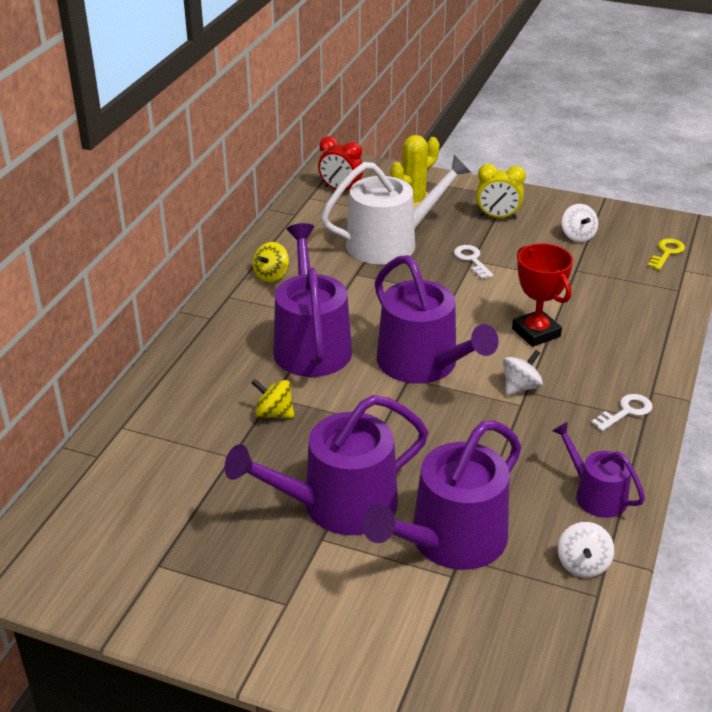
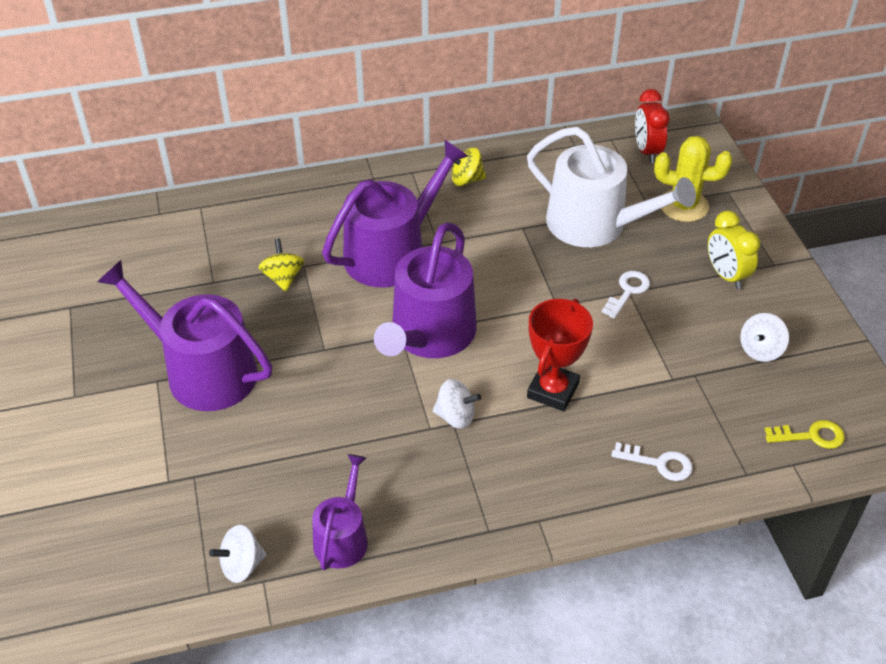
camera: 55 degrees right, 10 degrees up
purple watering can [362,421,521,570] -> none
white key [591,394,652,431] -> white key moved to [611,442,693,481]

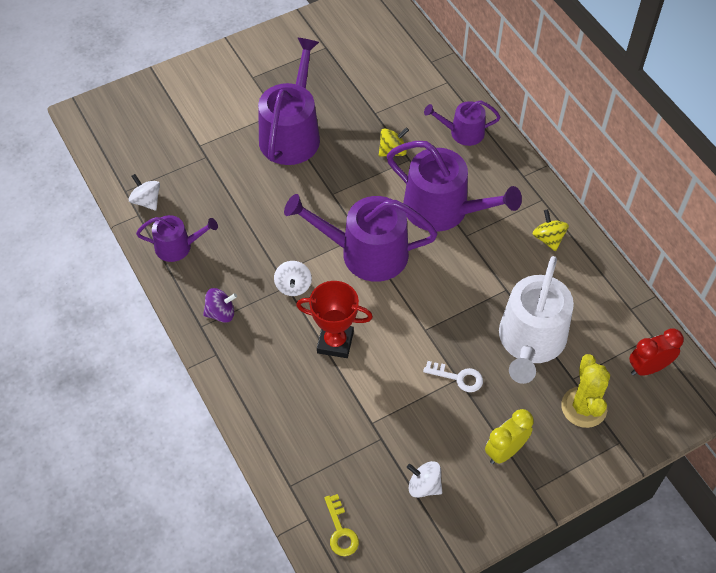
camera: 75 degrees right, 10 degrees up
white key [611,442,693,481] -> none
none -> purple spinning top [203,288,237,323]
none -> purple watering can [424,100,500,146]

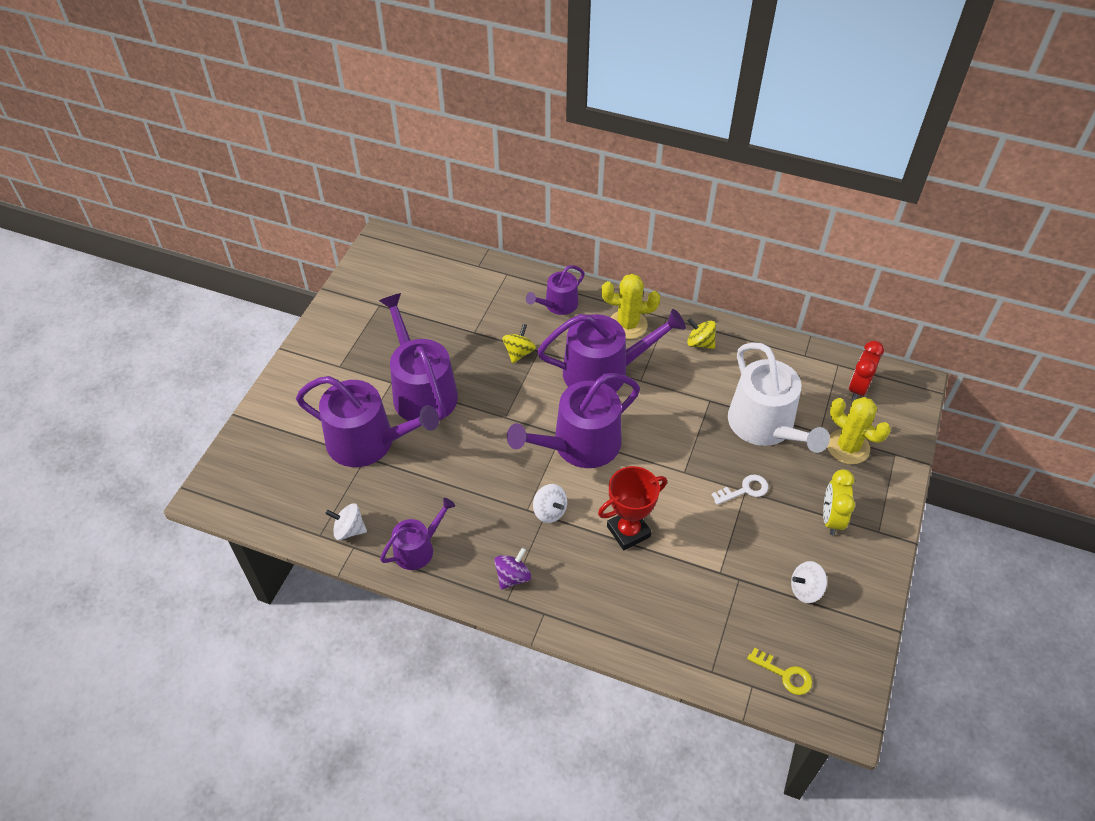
camera: 40 degrees left, 5 degrees down
none -> purple watering can [296,376,439,467]
none -> yellow cactus [602,274,660,339]

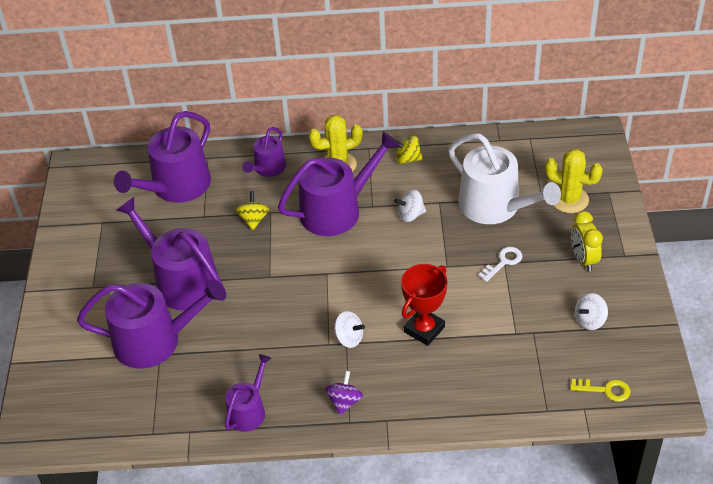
camera: 20 degrees left, 5 degrees down
white spinning top [325,503,367,540] -> white spinning top moved to [394,190,426,222]
purple watering can [507,373,640,468] -> purple watering can moved to [114,111,211,203]
red clock [848,341,884,400] -> none

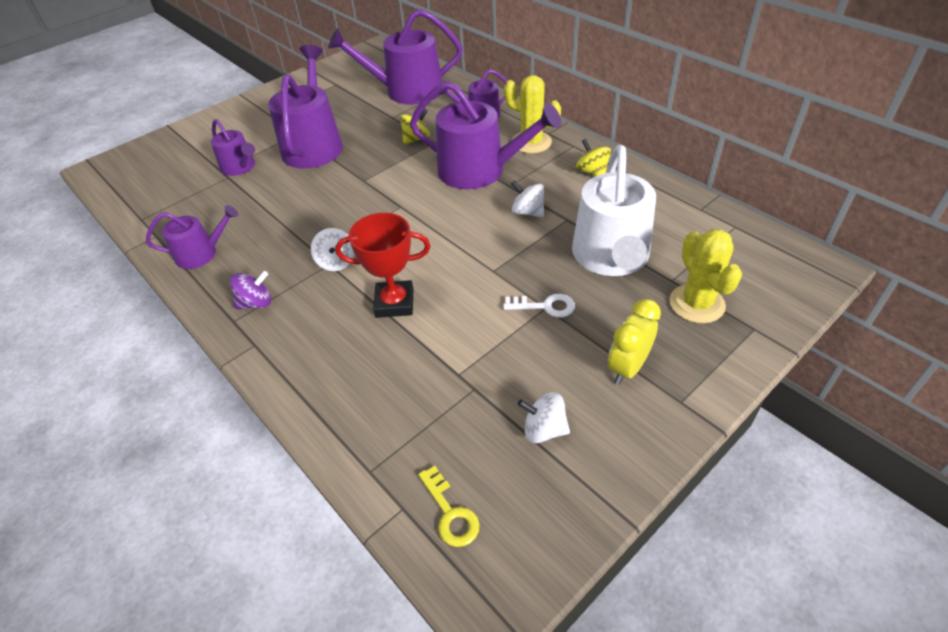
camera: 50 degrees right, 0 degrees up
purple watering can [77,279,226,368] -> purple watering can [211,119,255,176], size x0.55

